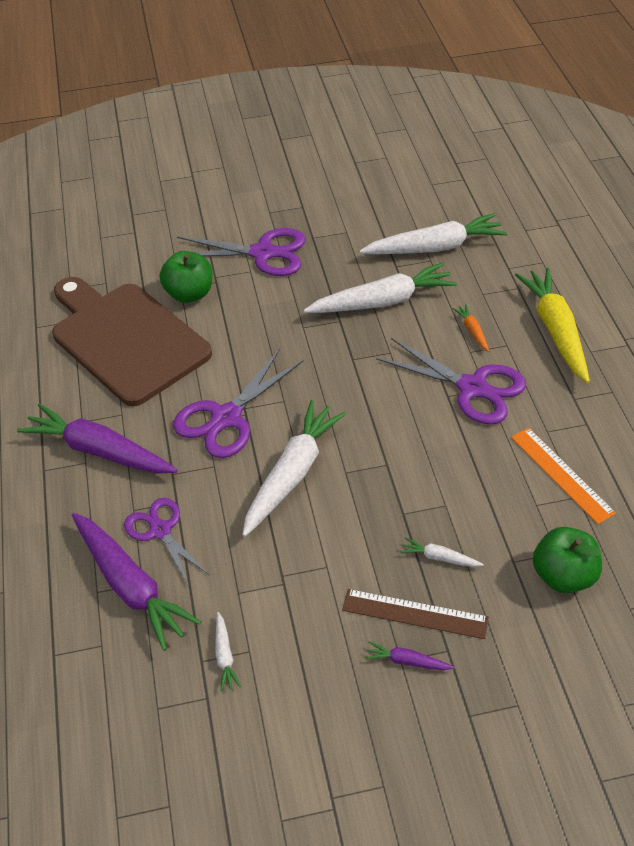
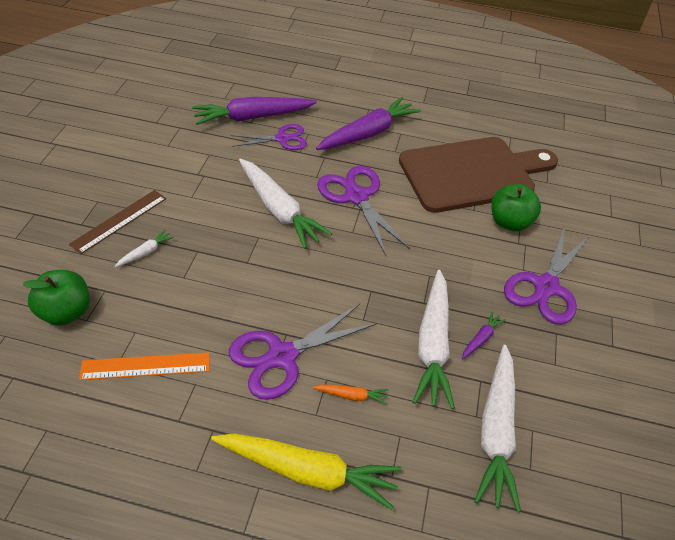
camera: 110 degrees right, 0 degrees up
white carrot [215,612,241,691] -> none
purple carrot [365,641,454,670] -> purple carrot moved to [462,311,506,360]

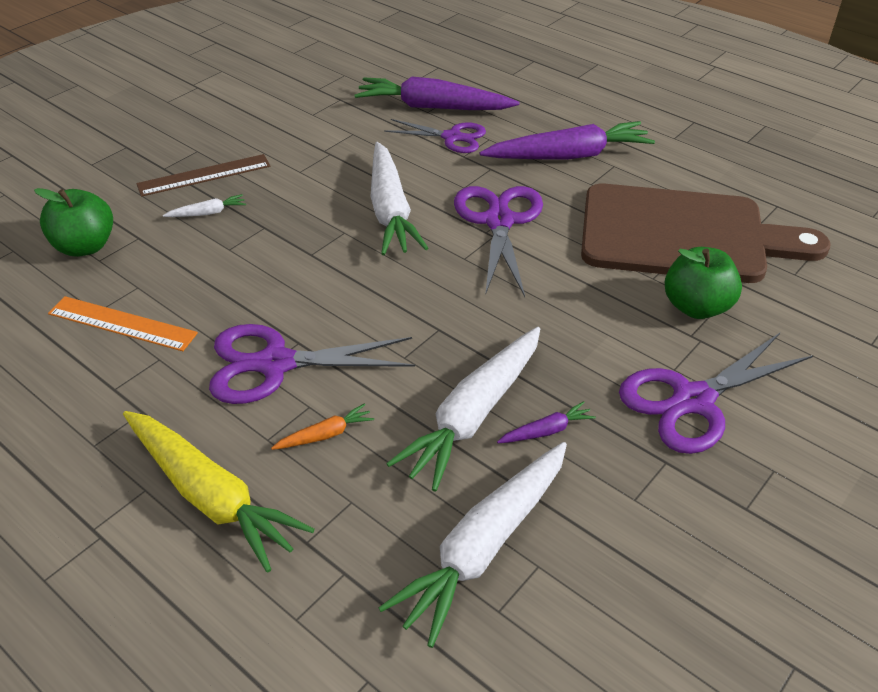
camera: 30 degrees right, 5 degrees down
orange carrot [313,384,388,405] -> orange carrot turned 60 degrees counterclockwise [271,403,374,450]

